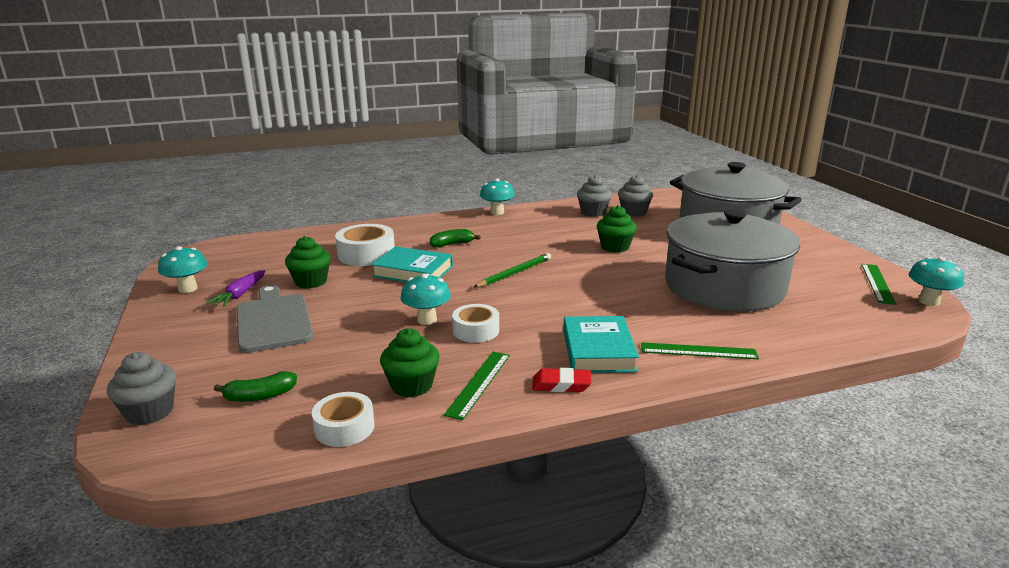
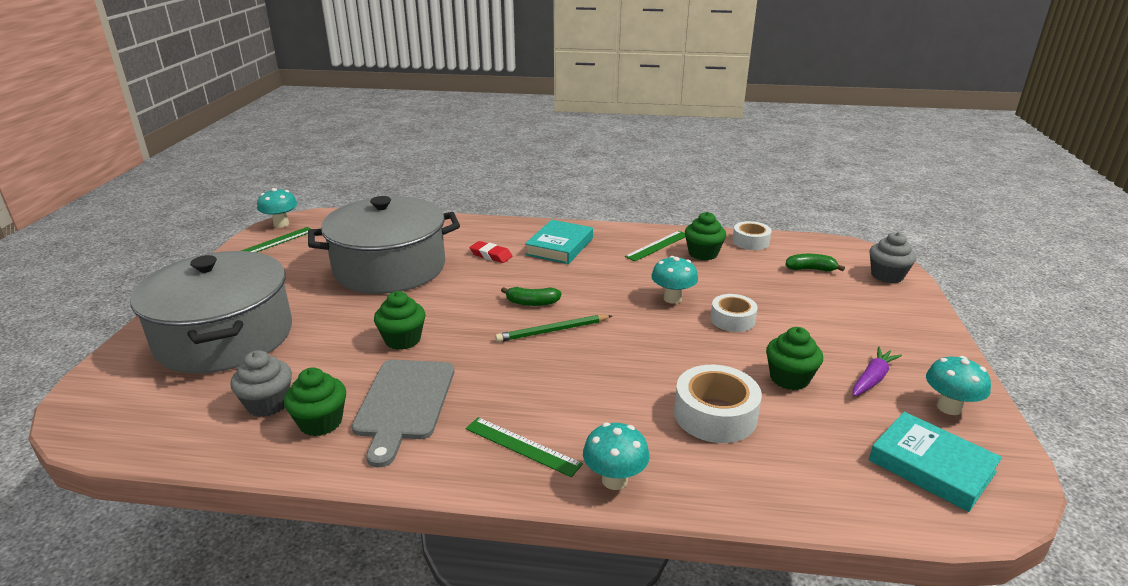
camera: 155 degrees left, 5 degrees up
grey cutting board [236,285,314,353] -> grey cutting board moved to [352,360,454,467]
turquoise book [371,246,453,282] -> turquoise book moved to [869,412,1002,512]
green banana [430,229,481,247] -> green banana moved to [501,287,562,306]
white tape [452,304,499,343] -> white tape moved to [710,294,758,332]
turquoise mushroom [480,178,515,215] -> turquoise mushroom moved to [583,423,650,490]
red eraser [532,368,592,392] -> red eraser moved to [470,241,512,263]
grey cupcake [577,175,612,217] -> green cupcake [284,367,346,436]
green ruler [641,342,759,359] -> green ruler moved to [466,417,583,477]

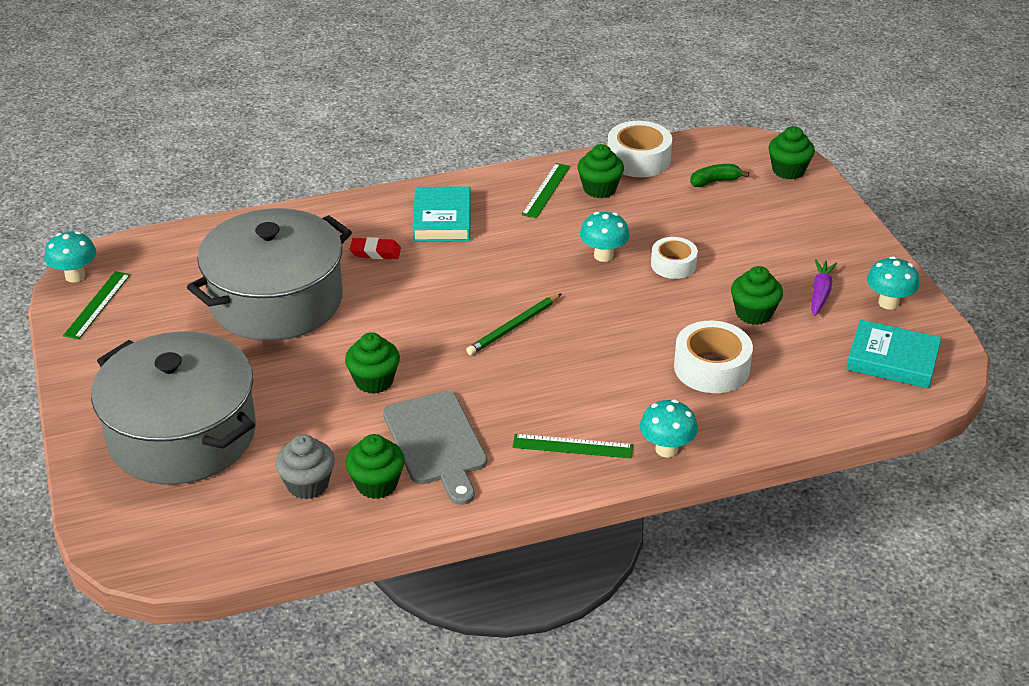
camera: 25 degrees left, 10 degrees up
green banana [501,287,562,306] -> none
white tape [732,221,772,250] -> white tape [607,121,672,177], size x1.54
grey cupcake [869,232,916,283] -> green cupcake [769,126,815,179]

